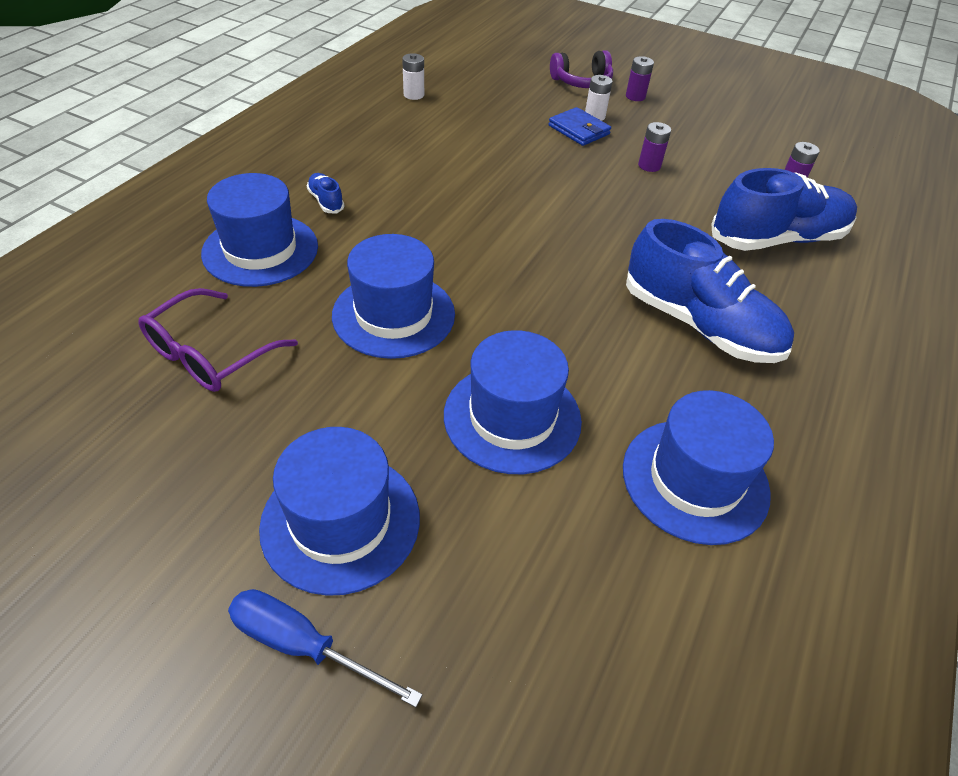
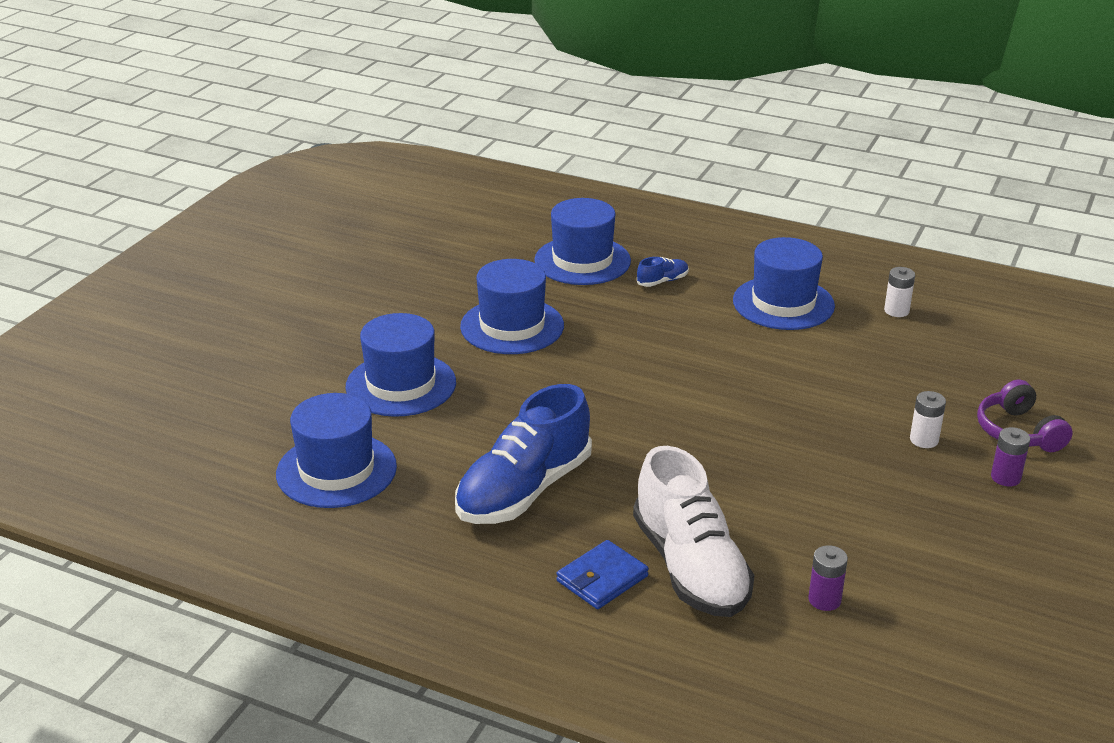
camera: 90 degrees right, 15 degrees down
purple glasses [138,288,298,392] -> none
blue screwdriver [228,589,423,707] -> none
blue hat [259,427,420,596] -> blue hat moved to [733,237,835,330]
blue wallet [549,107,611,146] -> blue wallet moved to [556,540,649,609]
purple battery [638,122,671,172] -> none
blue shoe [712,168,857,251] -> white shoe [633,446,754,617]

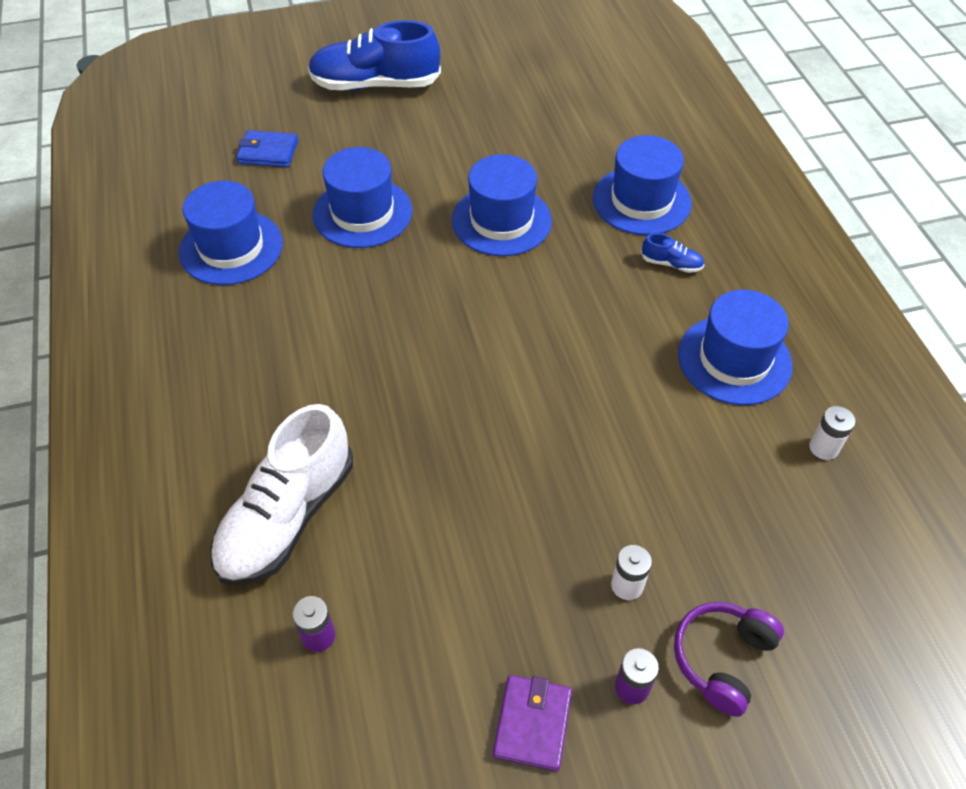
camera: 50 degrees right, 20 degrees up
blue shoe [455,384,592,524] -> blue shoe moved to [308,20,441,90]
blue wallet [556,540,649,609] -> blue wallet moved to [236,130,298,167]
none -> purple wallet [493,675,572,771]

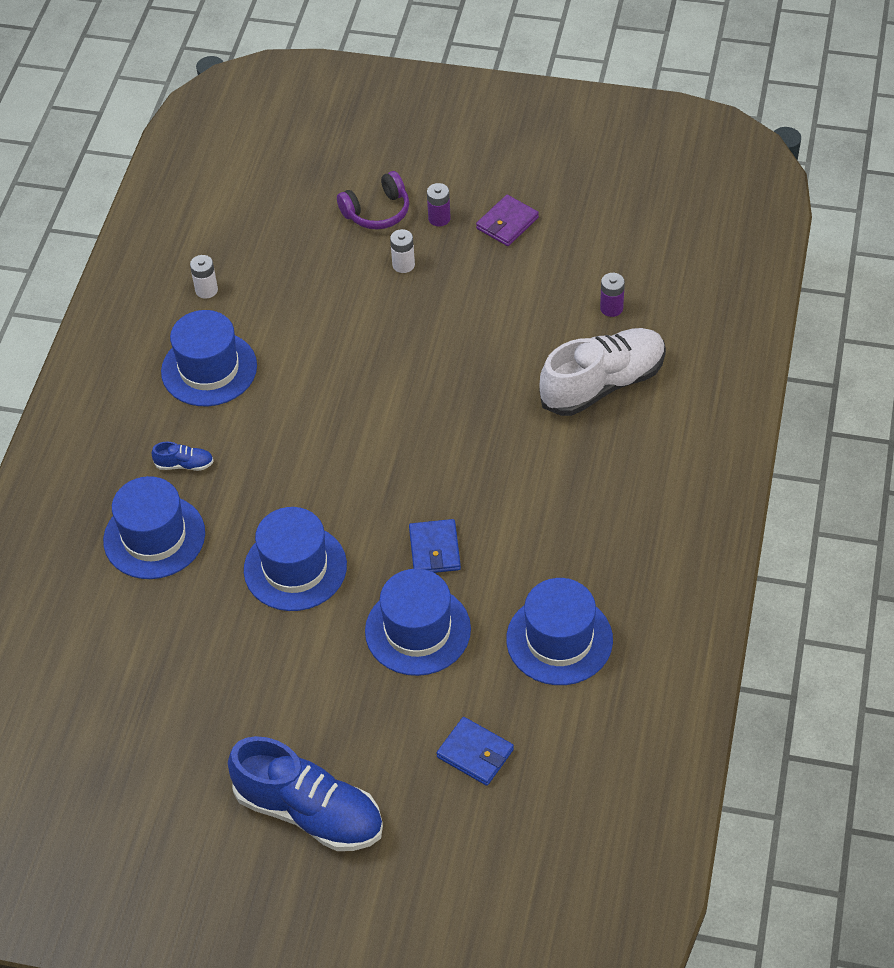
camera: 150 degrees left, 0 degrees up
blue shoe [641,233,704,273] -> blue shoe turned 135 degrees clockwise [151,442,214,471]
none -> blue wallet [409,519,461,573]

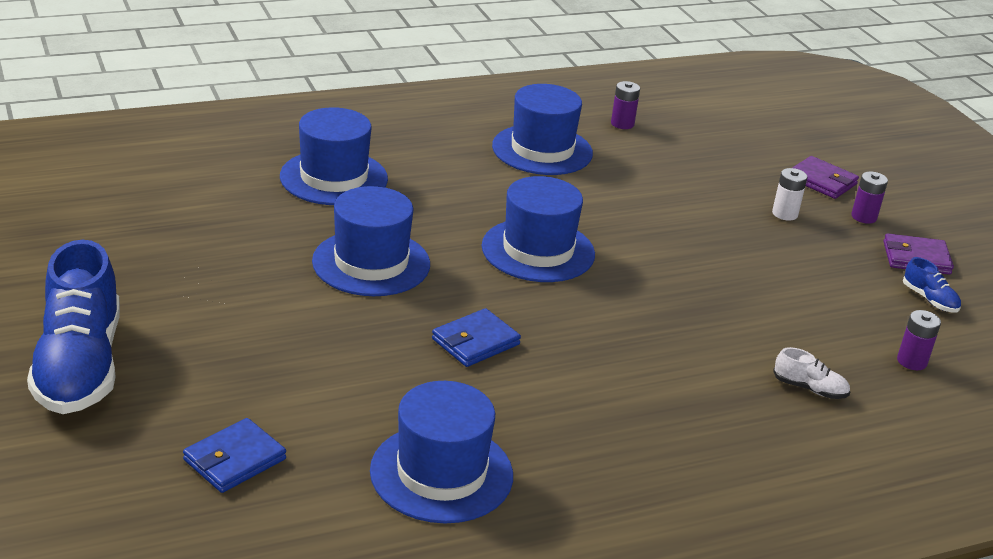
camera: 50 degrees right, 20 degrees down
blue shoe [151,442,214,471] -> blue shoe moved to [903,257,961,313]
white battery [190,255,218,299] -> purple battery [611,81,640,129]
purple headphones [337,171,409,229] -> purple wallet [792,156,859,199]
blue hat [365,569,471,676] -> blue hat moved to [482,176,595,282]
blue wallet [436,717,514,786] -> blue wallet turned 45 degrees clockwise [183,418,286,493]
white shoe [540,328,666,416] -> white shoe [773,347,850,399], size x0.41

